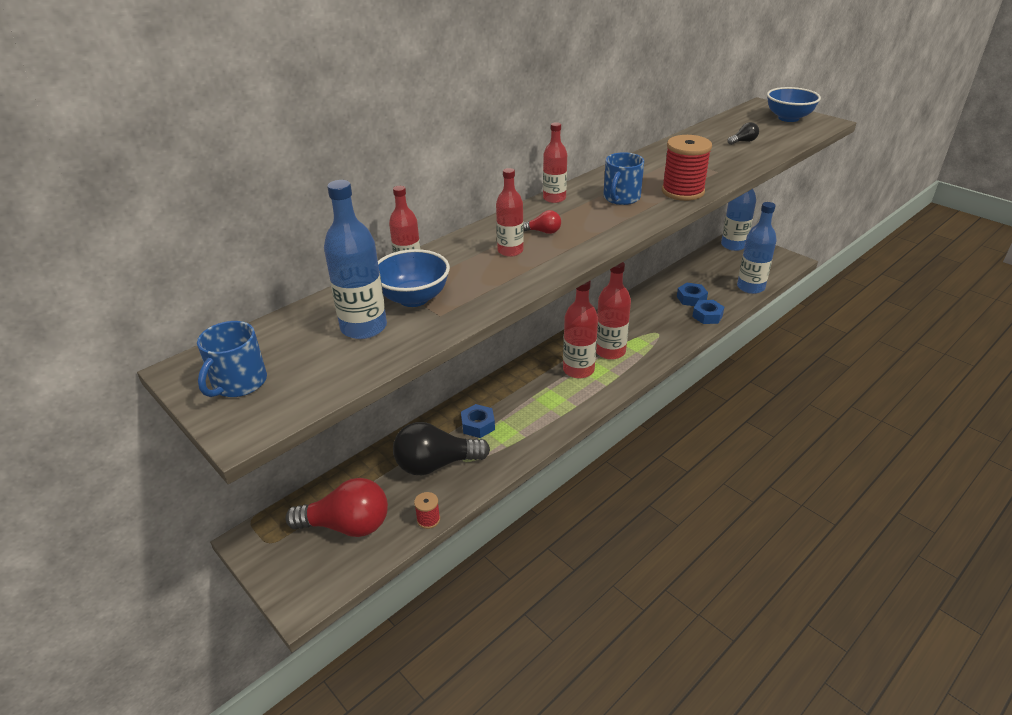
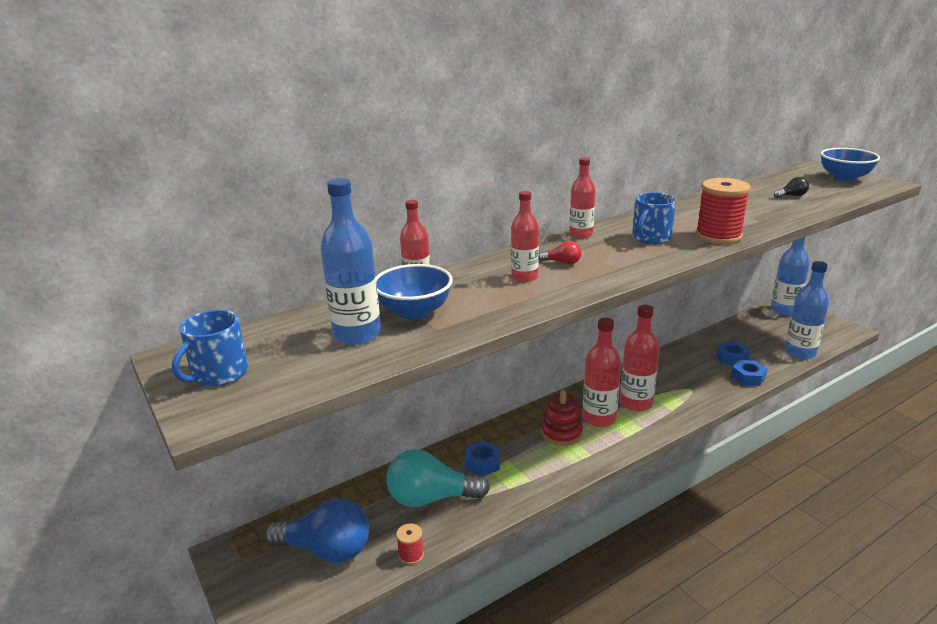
camera: 10 degrees right, 10 degrees down
red light bulb [285,478,388,537] -> blue light bulb [265,499,369,563]
black light bulb [393,422,490,475] -> turquoise light bulb [386,449,490,507]
none -> red stacking toy [541,390,583,446]

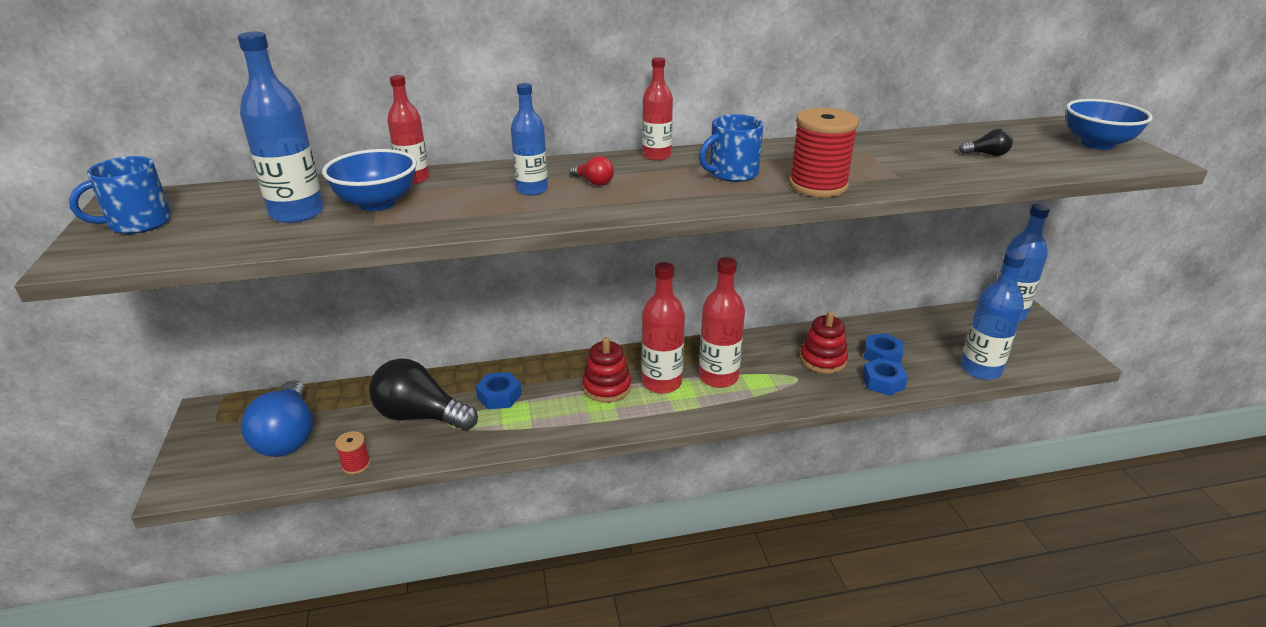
camera: 20 degrees right, 5 degrees up
blue light bulb [265,499,369,563] -> blue light bulb turned 45 degrees clockwise [241,380,313,457]
turquoise light bulb [386,449,490,507] -> black light bulb [369,358,478,431]
red bottle [511,191,539,282] -> blue bottle [511,83,548,196]
none -> red stacking toy [800,311,848,374]

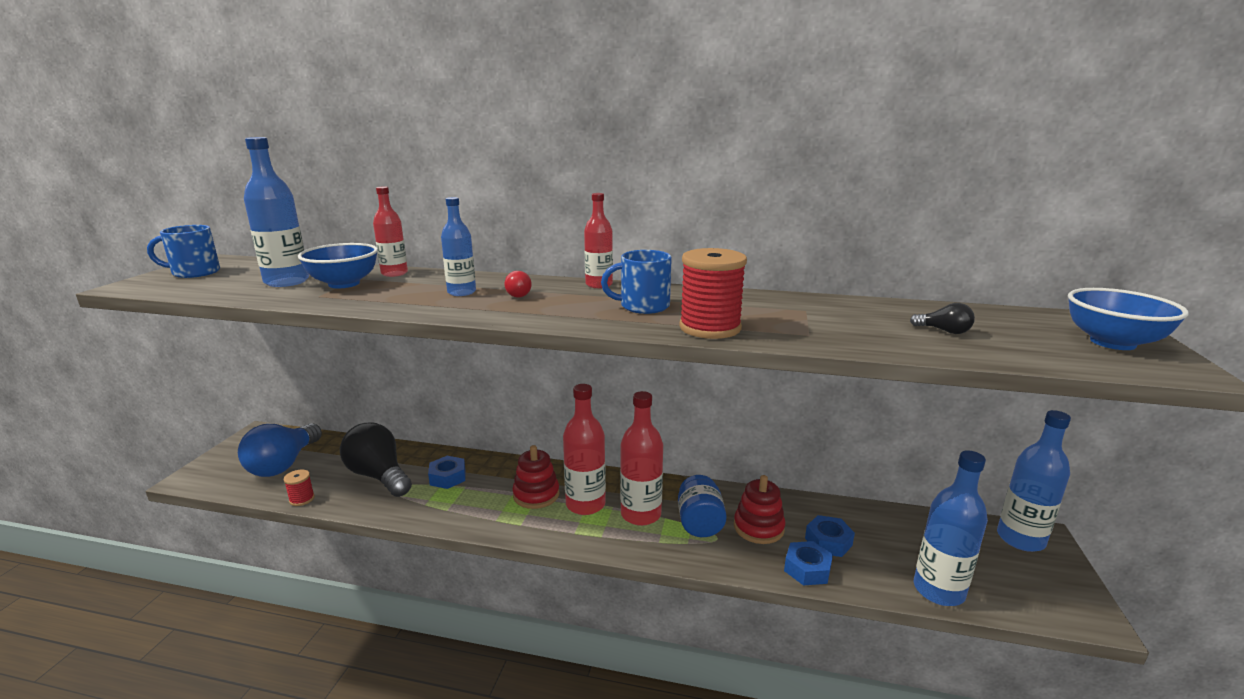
camera: 25 degrees right, 10 degrees down
none -> blue jar [678,475,727,537]

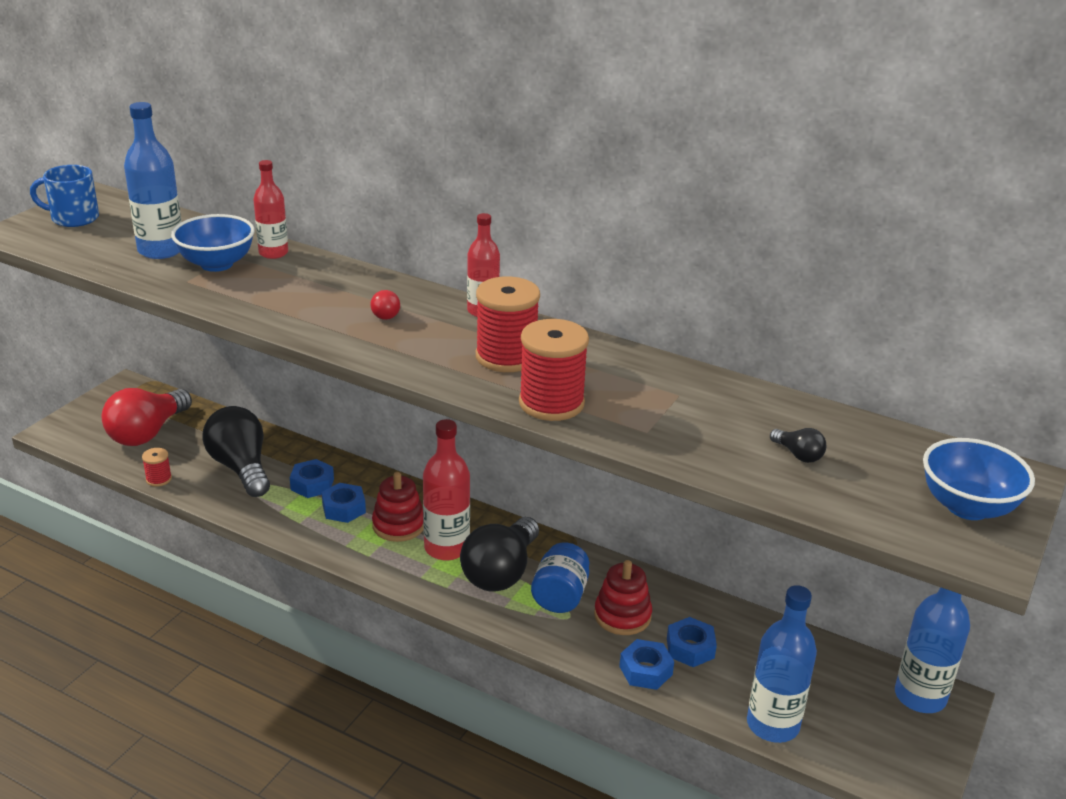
camera: 15 degrees right, 10 degrees up
blue light bulb [238,423,322,477] -> red light bulb [101,388,192,446]
blue bottle [441,197,476,296] -> none
blue mug [601,250,672,314] -> red spool [476,277,540,372]
red bottle [620,391,663,526] -> black light bulb [460,517,539,591]
none -> blue nut [322,483,366,523]

